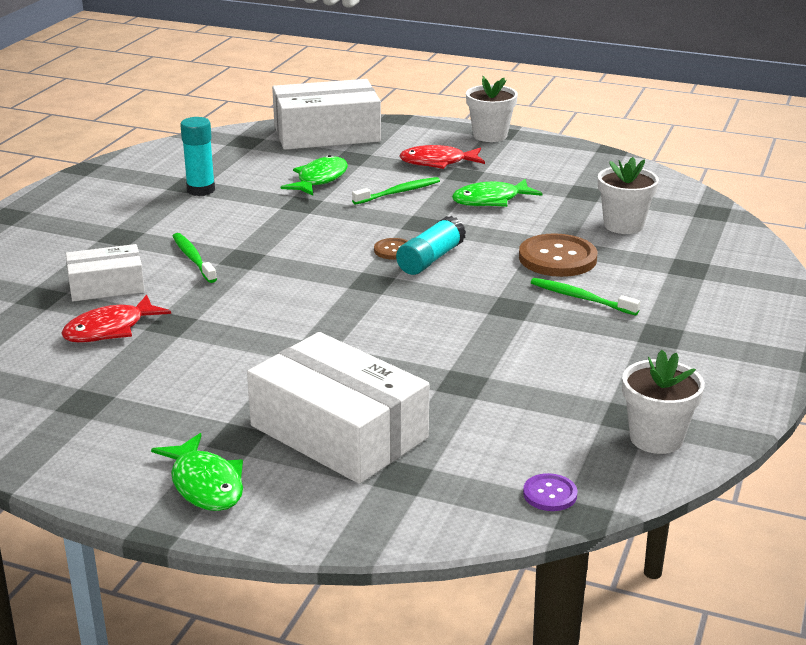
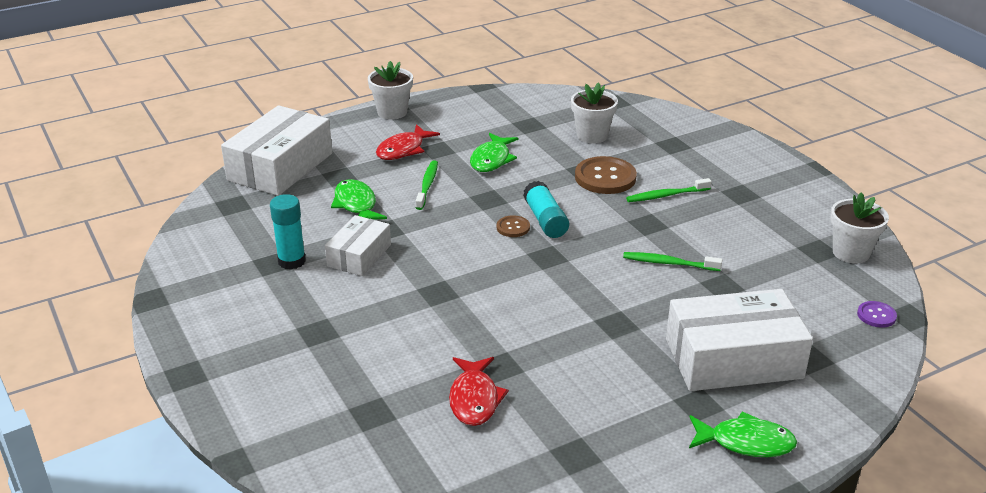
camera: 50 degrees left, 5 degrees up
white box [66,244,145,301] -> white box moved to [325,215,391,276]
green toothbrush [173,233,217,283] -> green toothbrush moved to [623,252,722,271]

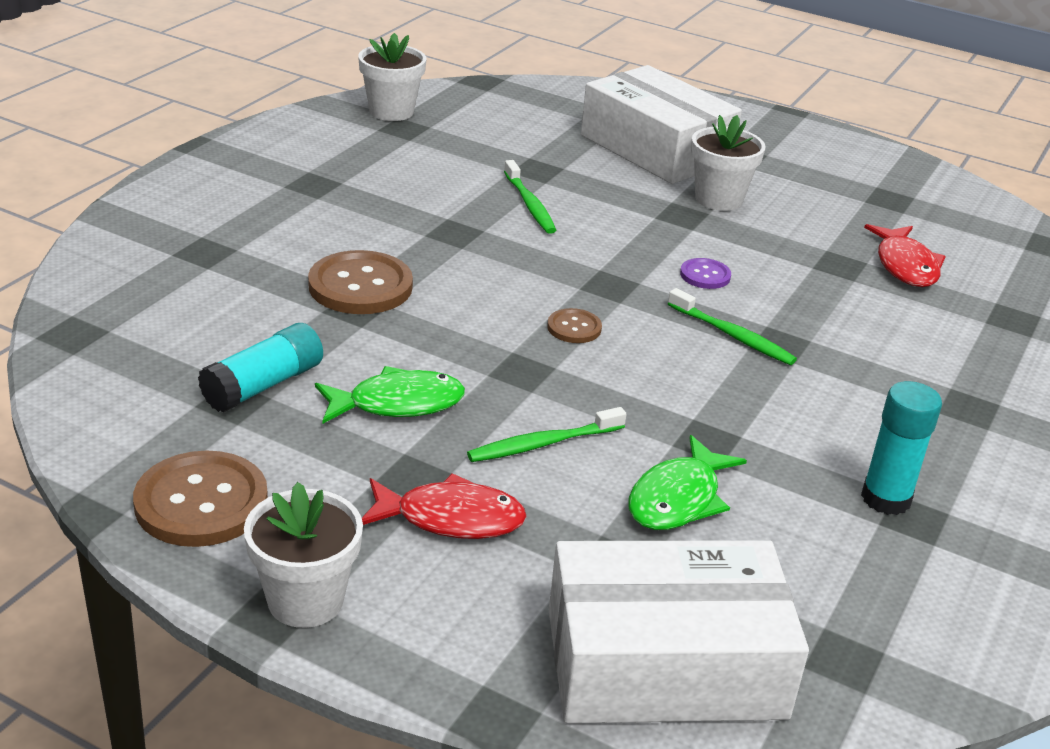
camera: 125 degrees left, 0 degrees up
white box [325,215,391,276] -> none
red fish [449,357,509,426] -> red fish turned 120 degrees clockwise [864,224,946,287]
turquoise glue stick [523,181,569,238] -> turquoise glue stick moved to [198,323,323,412]
white flower pot [571,82,618,144] -> white flower pot moved to [691,115,765,211]
green toothbrush [626,178,712,202] -> green toothbrush moved to [668,288,797,365]
green fish [689,411,797,457] -> none
purple button [857,301,897,328] -> purple button moved to [680,258,731,289]
none -> brown button [133,450,268,547]

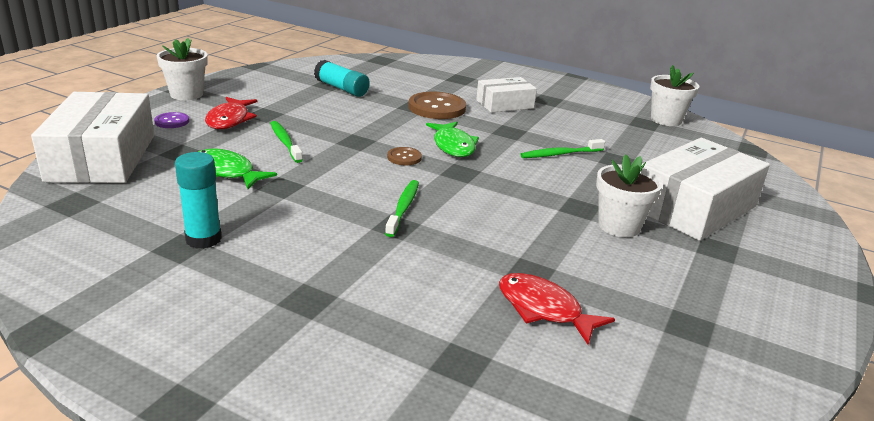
camera: 90 degrees right, 5 degrees down
brown button [133,450,268,547] -> none
green fish [315,366,465,423] -> green fish moved to [426,122,479,157]
green toothbrush [668,288,797,365] -> green toothbrush turned 150 degrees clockwise [385,180,419,237]
purple button [680,258,731,289] -> purple button moved to [154,112,189,128]
red fish [864,224,946,287] -> red fish turned 45 degrees clockwise [499,273,615,345]
none -> white box [476,77,537,113]

